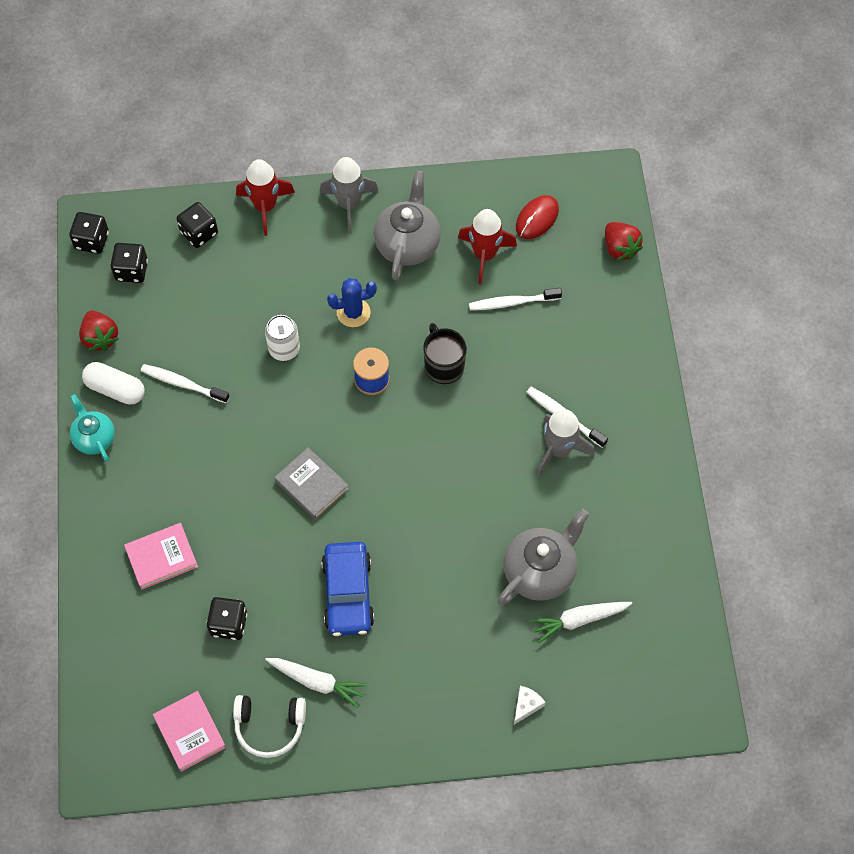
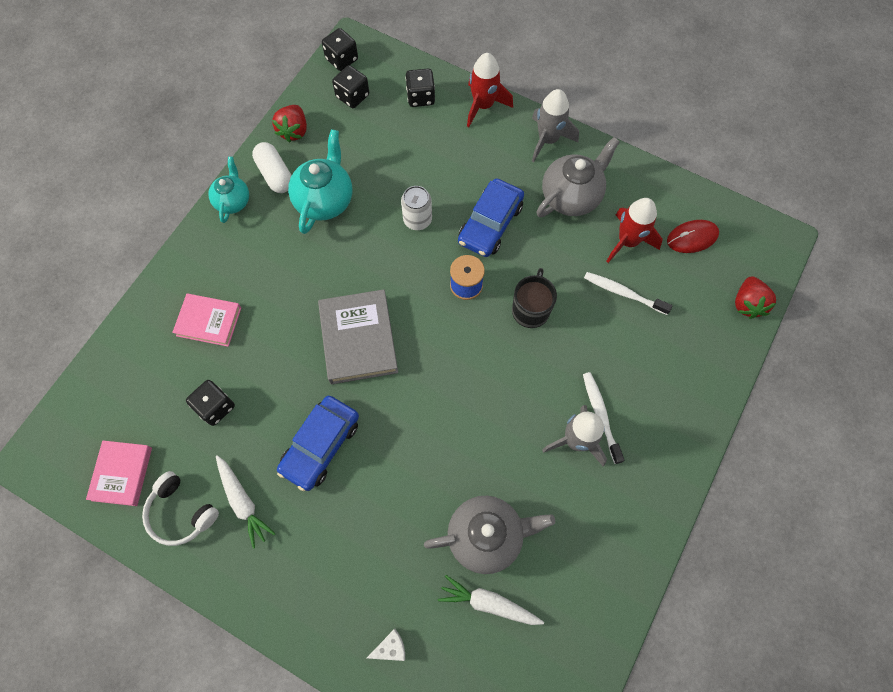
camera: 35 degrees right, 5 degrees up
white toothbrush [141,364,230,403] -> turquoise teapot [288,129,352,234]
grey book [274,447,349,520] -> grey book [318,289,398,384], size x1.54
blue cactus [327,278,377,327] -> blue car [458,178,524,257]

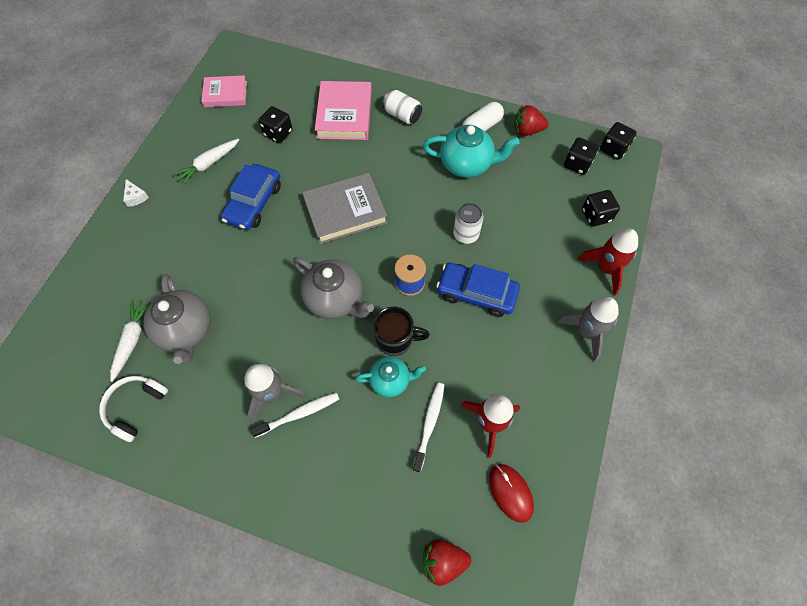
camera: 80 degrees right, 5 degrees down
white headphones [142,471,219,546] -> white headphones moved to [99,376,168,442]
pink book [172,293,241,347] -> pink book [315,81,372,140], size x1.54
turquoise teapot [208,157,249,223] -> turquoise teapot moved to [355,357,426,397]
blue car [277,396,359,491] -> blue car turned 90 degrees counterclockwise [221,164,281,230]
white cheese [367,629,405,661] -> white cheese moved to [123,179,149,207]
grey teapot [536,137,620,217] -> grey teapot moved to [293,257,374,319]
none -> white can [382,89,422,124]

